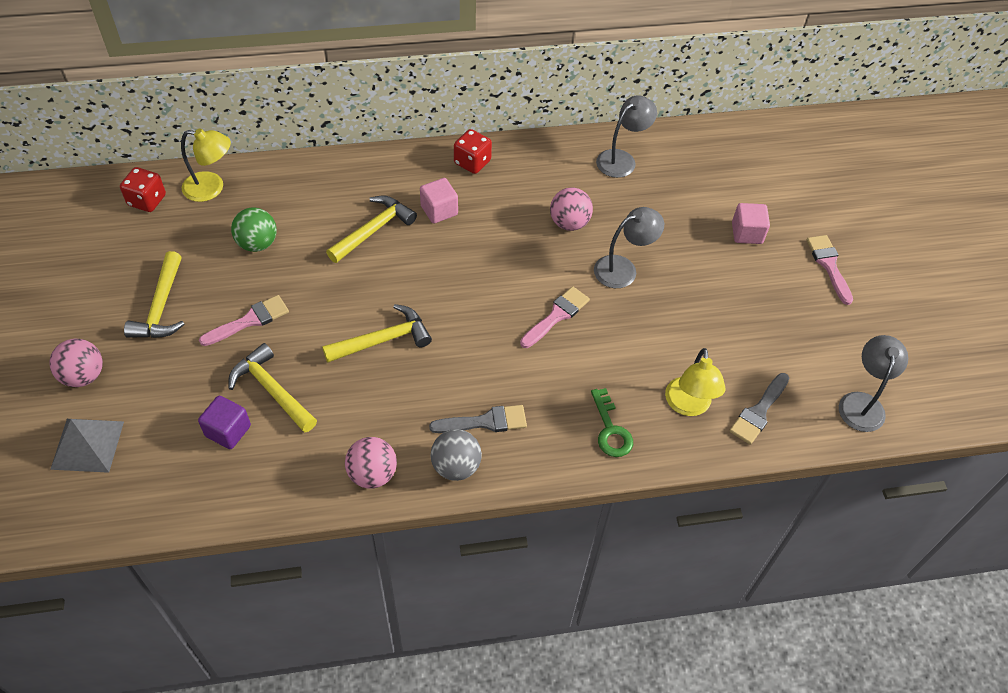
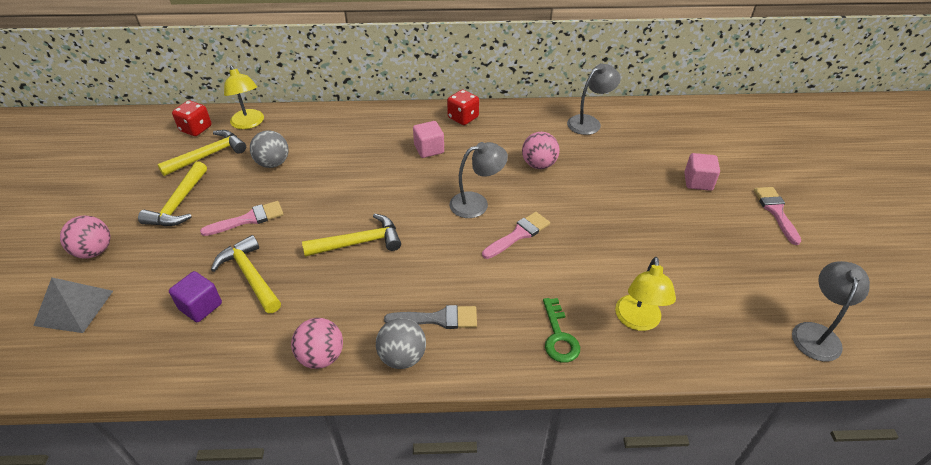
camera: 10 degrees right, 10 degrees down
yellow lamp [181,128,231,202] -> yellow lamp turned 45 degrees clockwise [224,66,264,129]
green ball [231,207,277,252] -> grey ball [250,130,289,168]
yellow hammer [326,196,417,263] -> yellow hammer moved to [157,130,246,176]
grey lamp [594,207,664,288] -> grey lamp moved to [449,142,508,218]
grey brush [729,373,789,445] -> none

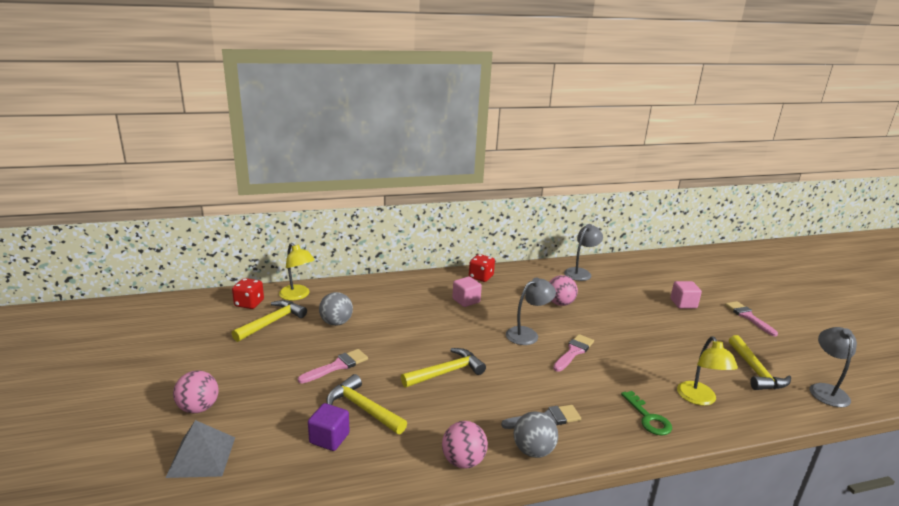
camera: 15 degrees left, 20 degrees down
yellow hammer [138,161,207,226] -> yellow hammer moved to [729,335,791,390]

